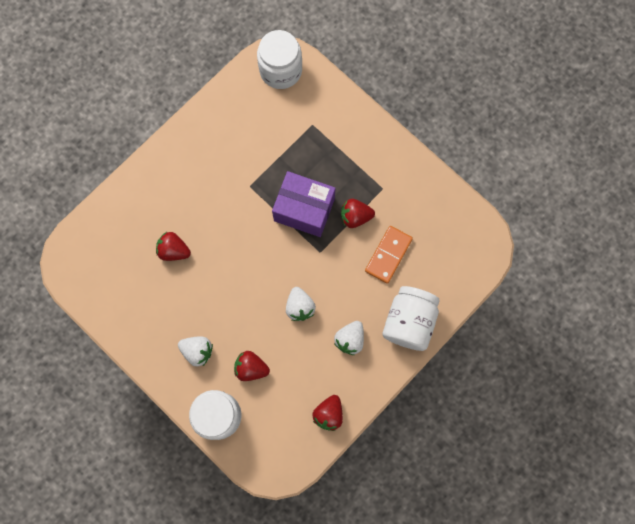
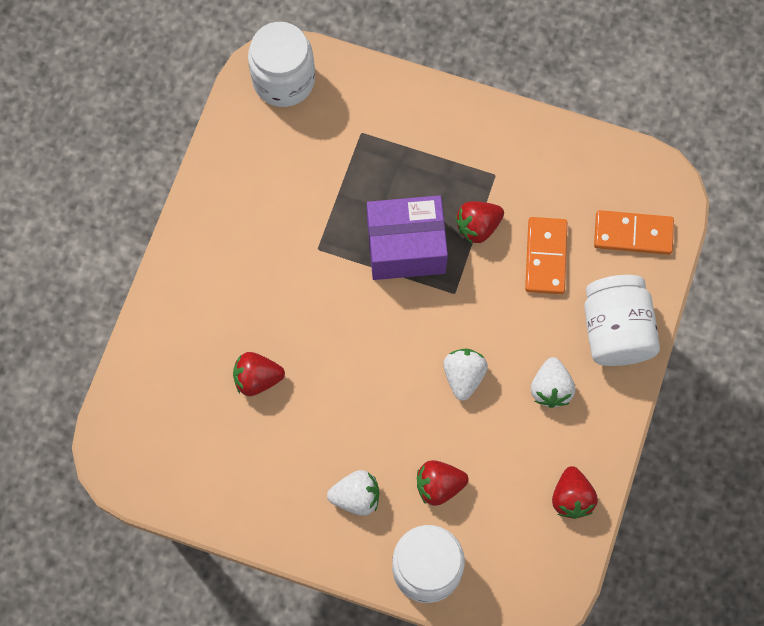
camera: 25 degrees left, 5 degrees down
white strawberry [286,287,316,321] -> white strawberry turned 135 degrees counterclockwise [443,348,488,401]
none -> orange domino [594,210,674,255]

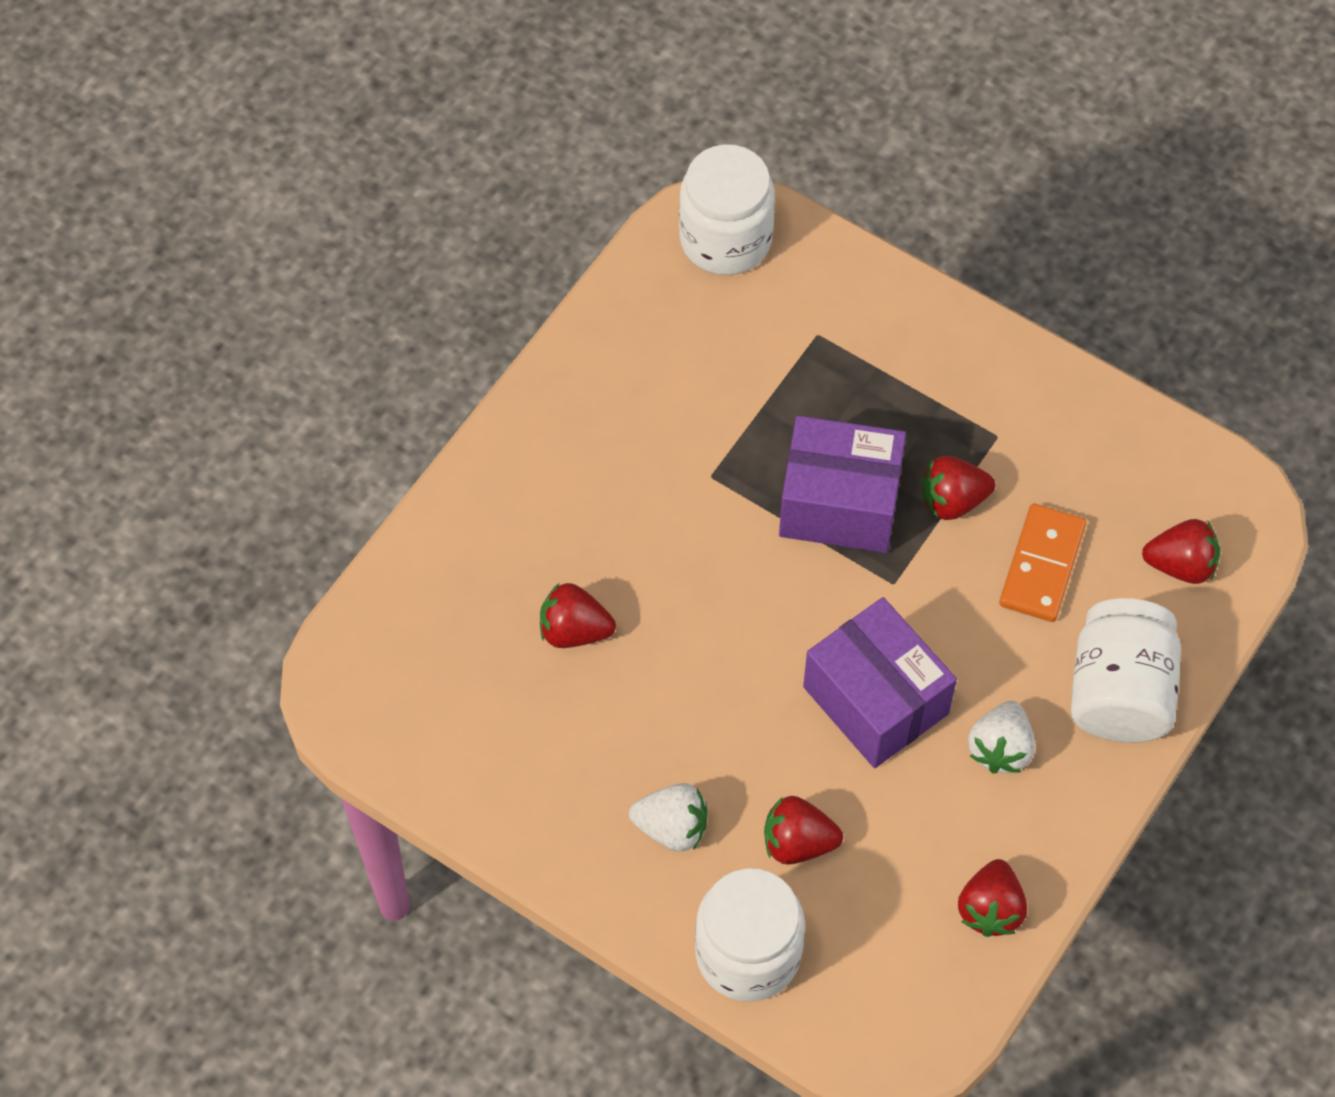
camera: 15 degrees right, 10 degrees down
white strawberry [443,348,488,401] -> purple box [803,597,957,768]
orange domino [594,210,674,255] -> red strawberry [1142,519,1220,584]

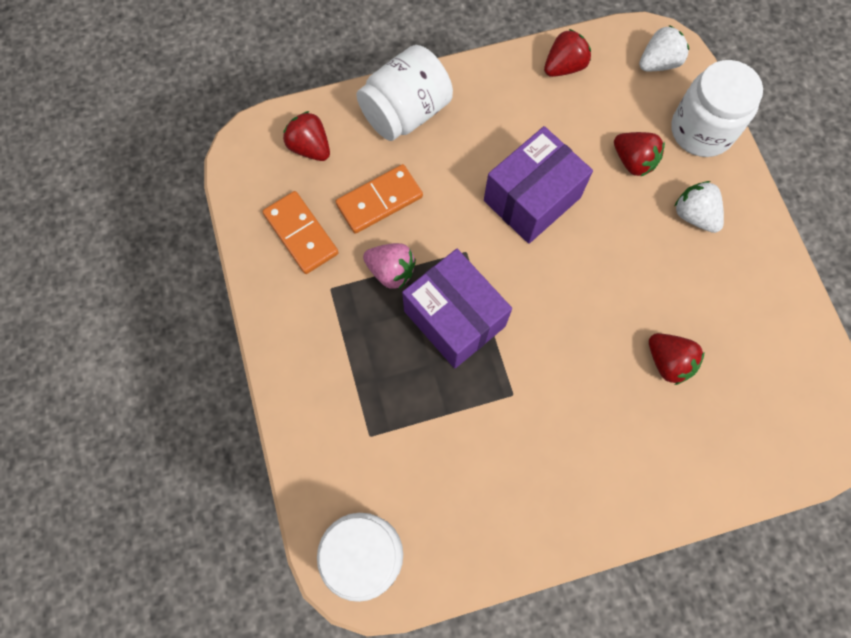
camera: 140 degrees left, 10 degrees up
purple box [803,597,957,768] -> purple box turned 45 degrees clockwise [484,126,593,244]
red strawberry [922,456,995,520] -> pink strawberry [363,243,416,289]
white strawberry [968,701,1035,773] -> white strawberry moved to [639,25,689,71]
none -> orange domino [263,191,339,274]

